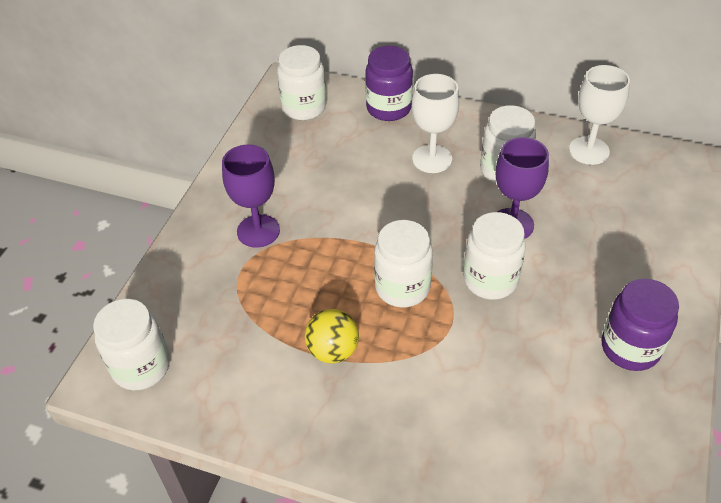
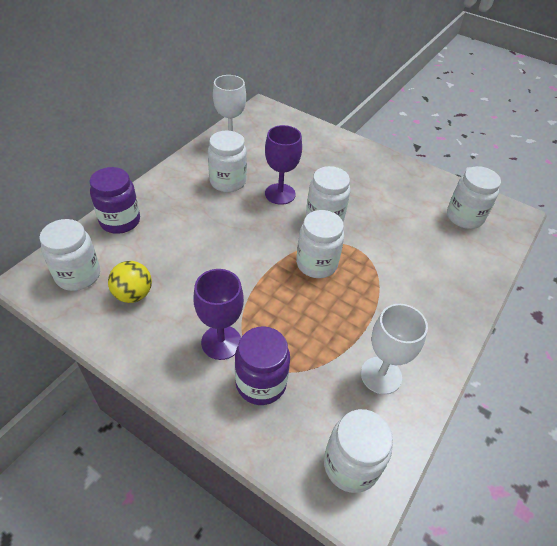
camera: 80 degrees left, 0 degrees up
yellow ball [305,309,359,363] -> yellow ball moved to [108,261,152,303]
white goblet [412,74,459,173] -> white goblet moved to [361,304,428,394]
purple jar [602,279,679,371] -> purple jar moved to [235,326,290,405]
none -> white jar [447,166,501,229]

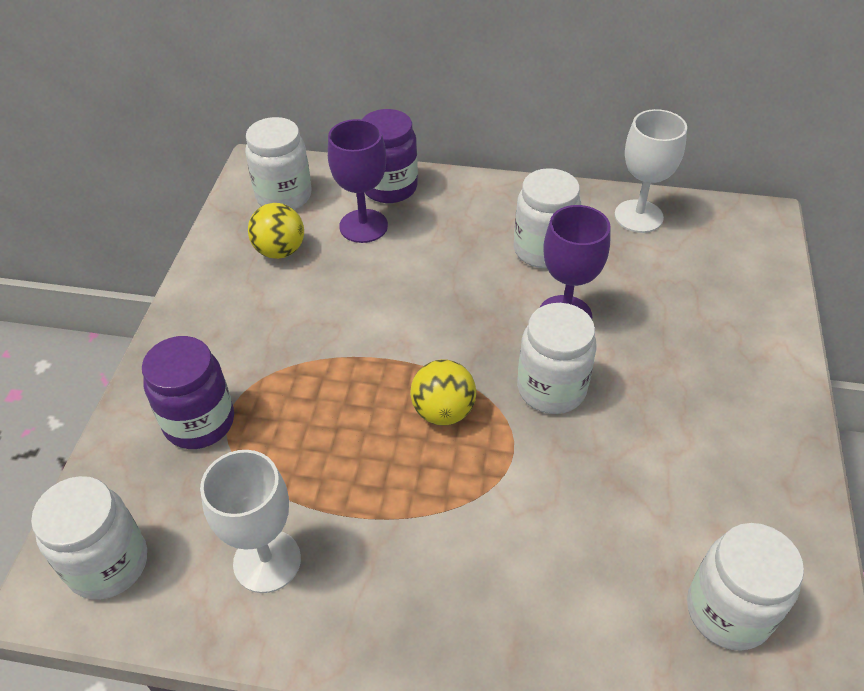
camera: 70 degrees right, 0 degrees up
purple goblet [194,269,244,360] -> purple goblet moved to [328,119,388,243]
white jar [296,210,344,278] -> yellow ball [410,359,476,425]

